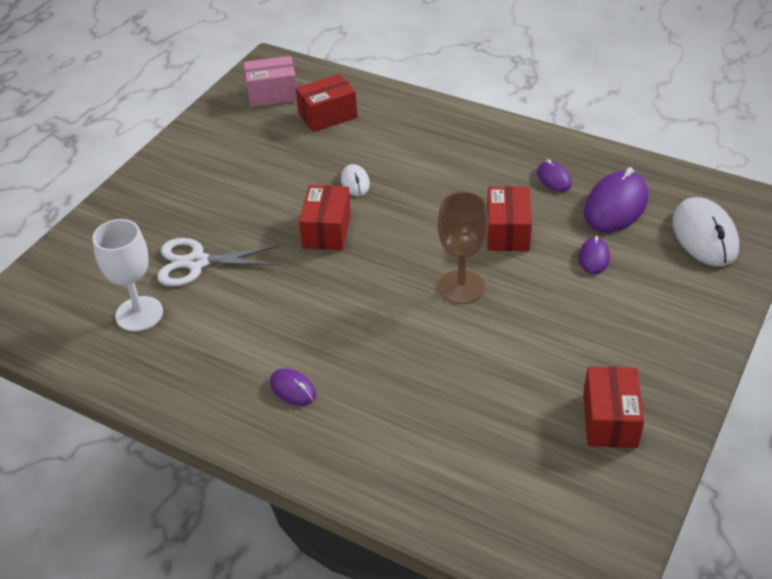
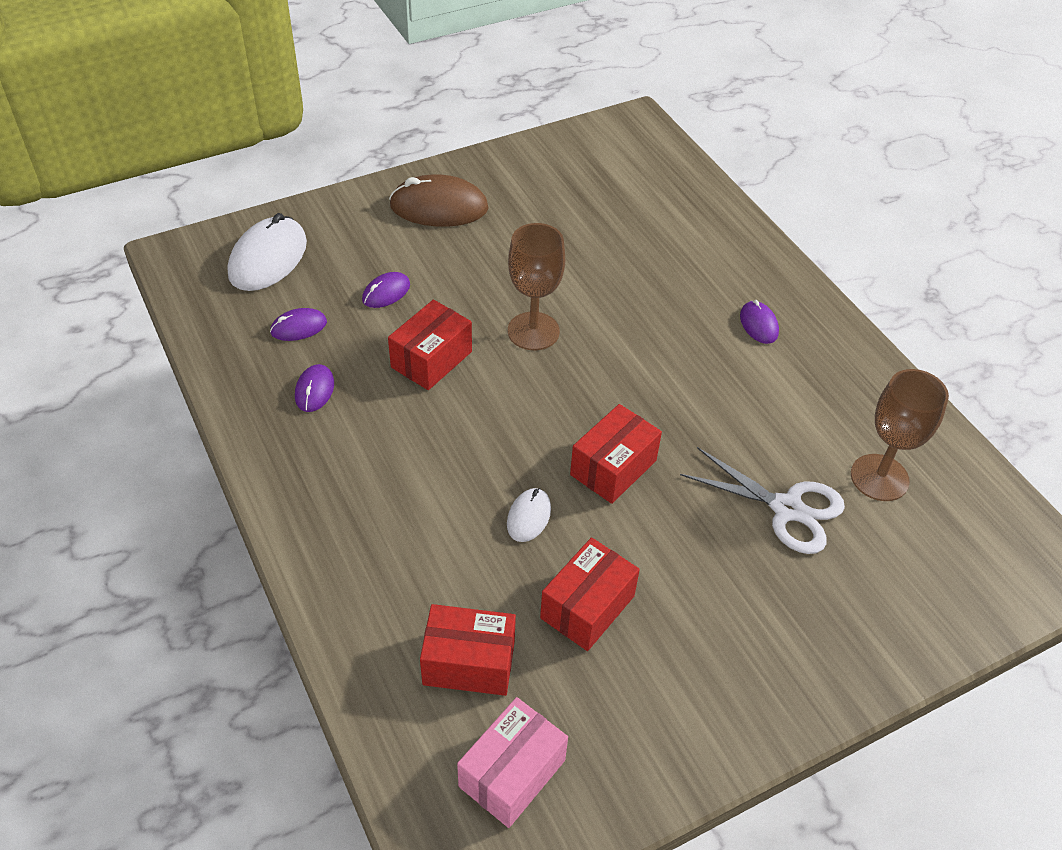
camera: 150 degrees left, 5 degrees up
white goblet [92,219,163,332] -> brown goblet [851,369,949,501]
pink box [244,56,297,107] -> pink box turned 75 degrees counterclockwise [457,697,568,828]
red box [583,366,644,448] -> red box moved to [540,537,640,651]
purple mouse [584,167,648,232] -> purple mouse [270,308,327,341], size x0.52
none -> brown mouse [389,174,488,227]

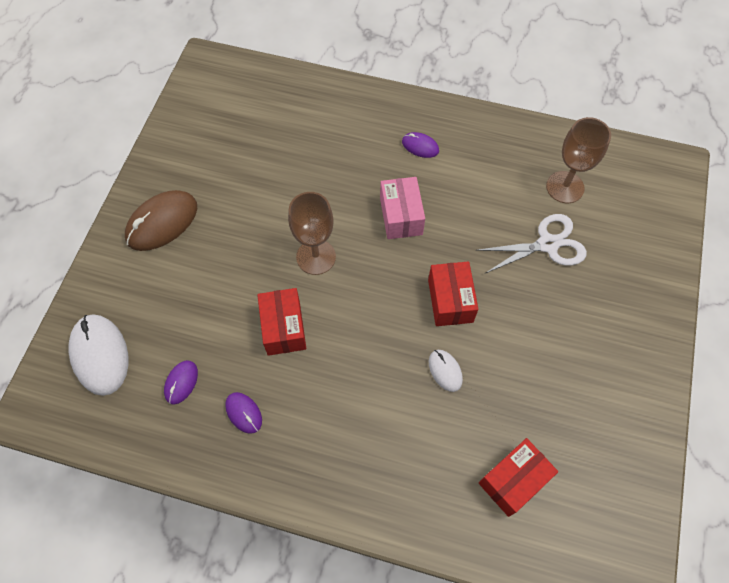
camera: 45 degrees left, 15 degrees up
purple mouse [362,272,410,308] -> none
pink box [457,697,568,828] -> pink box moved to [380,177,425,239]
red box [540,537,640,651] -> none

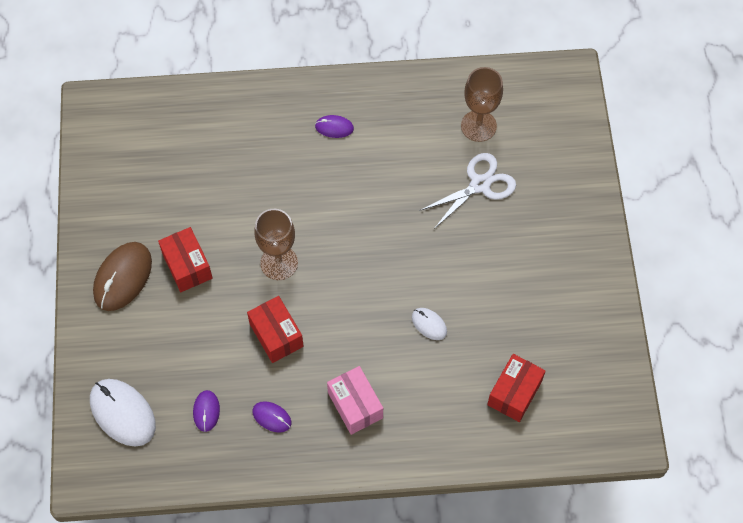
camera: 20 degrees left, 0 degrees up
pink box [380,177,425,239] -> pink box moved to [327,366,383,435]
red box [428,261,478,326] -> red box moved to [158,227,213,292]

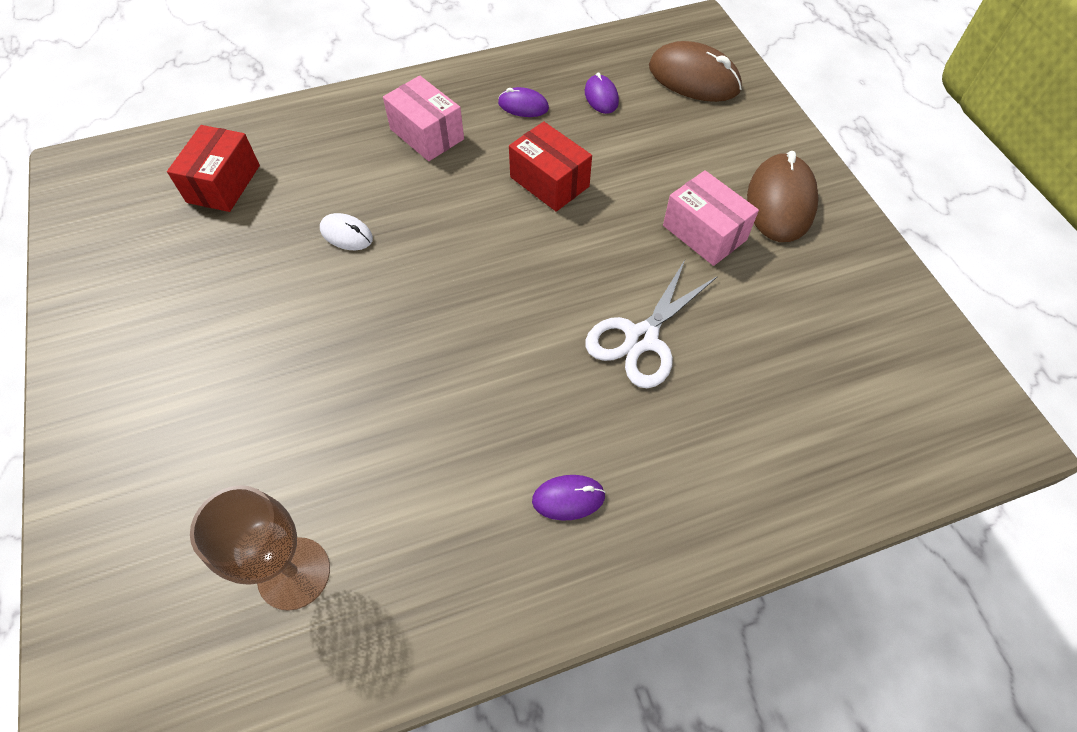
camera: 165 degrees right, 5 degrees down
white mouse [90,379,156,447] -> brown mouse [649,41,742,102]
red box [158,227,213,292] -> pink box [663,170,759,266]
brown goblet [254,209,298,280] -> none
white scissors [419,153,516,229] -> white scissors moved to [585,260,718,388]

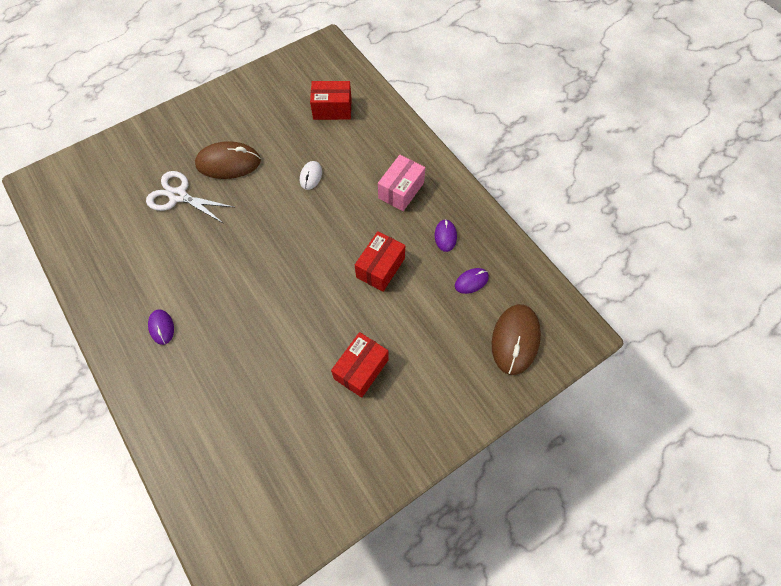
camera: 75 degrees right, 5 degrees up
brown goblet [190,485,330,611] -> none
white scissors [585,260,718,388] -> white scissors moved to [146,171,234,224]
pink box [663,170,759,266] -> red box [331,332,388,398]
brown mouse [747,151,819,242] -> brown mouse moved to [195,141,261,179]

